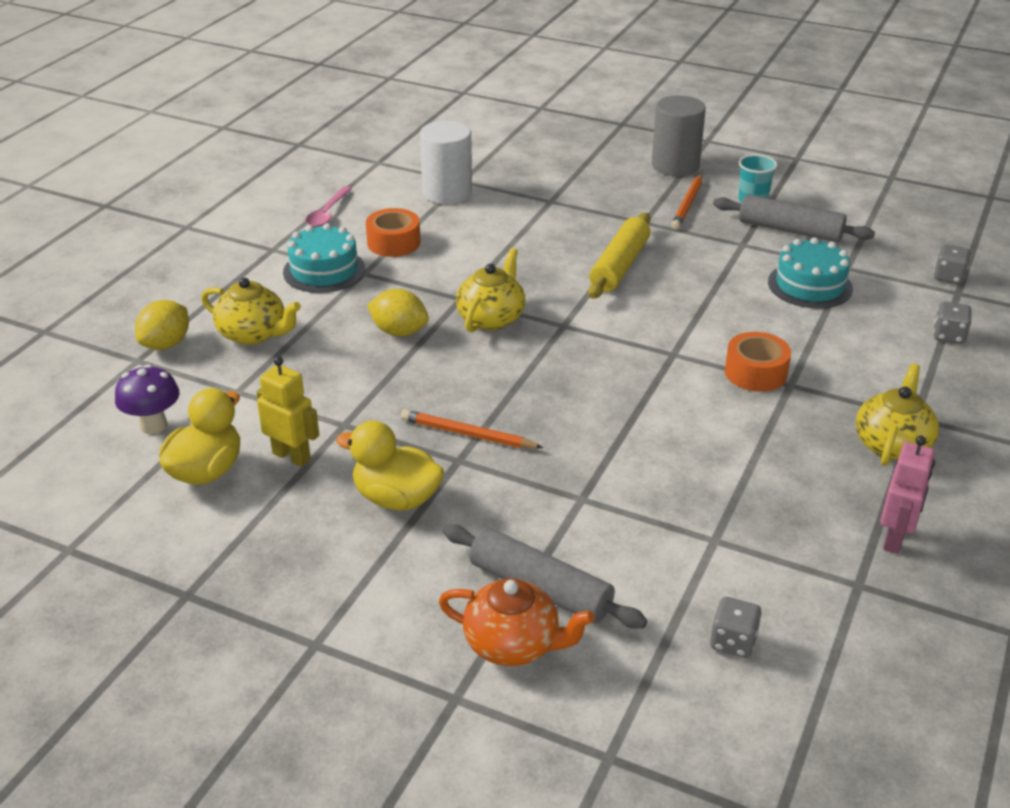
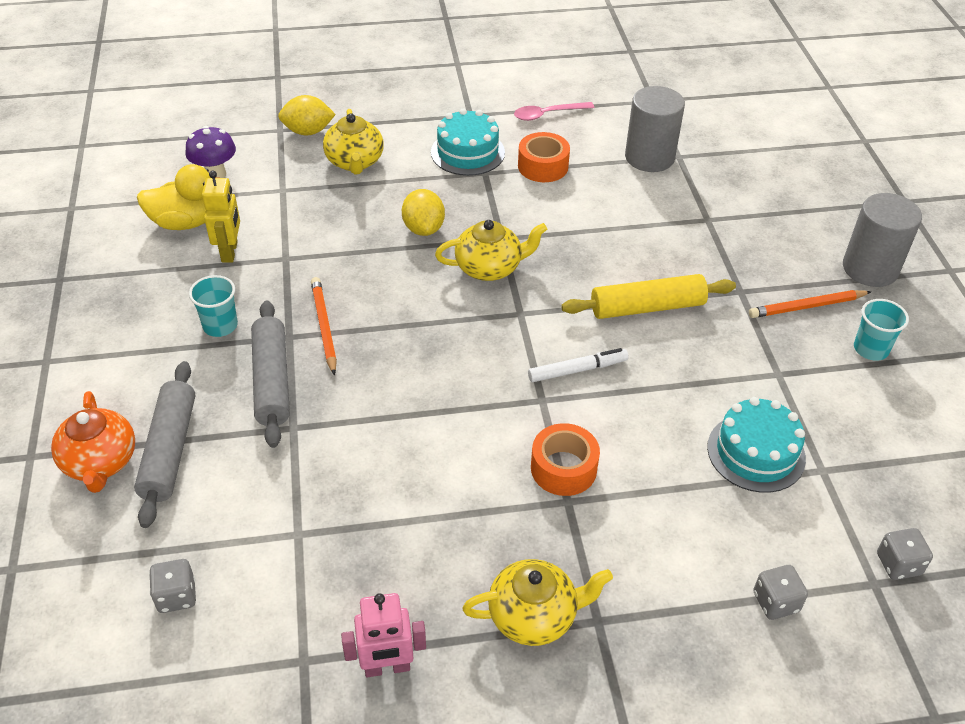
camera: 55 degrees right, 10 degrees up
yellow duck [336,420,445,510] -> turquoise cup [189,275,238,337]
white cylinder [420,121,472,204] -> grey cylinder [625,86,685,172]
grey rolling pin [713,194,875,242] -> grey rolling pin moved to [251,300,290,448]
none -> white marker [528,348,629,382]

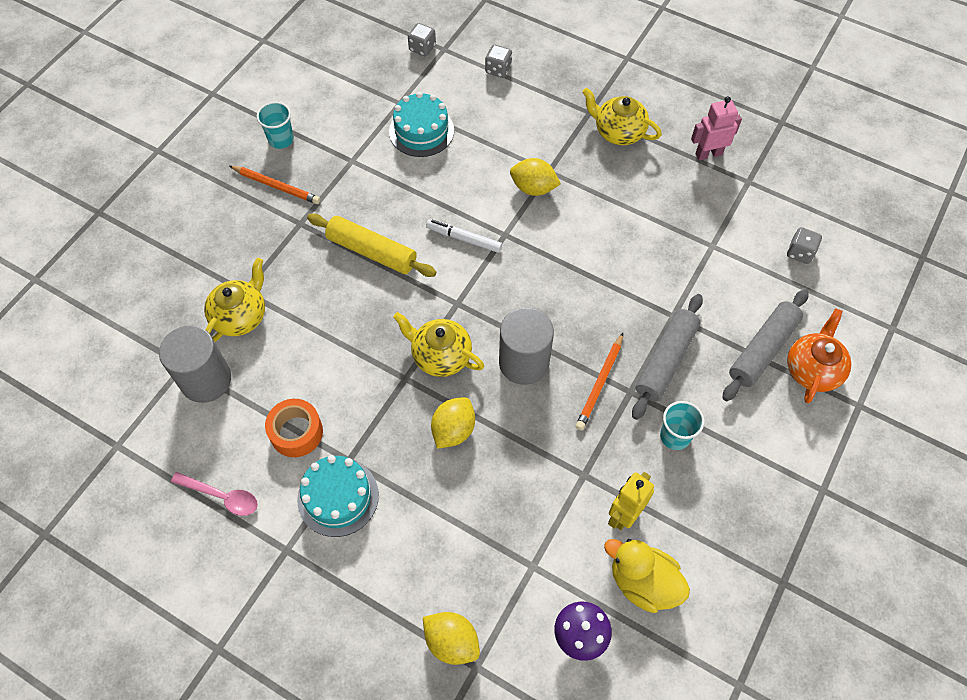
camera: 140 degrees left, 15 degrees up
yellow teapot [323,109,384,175] -> yellow teapot moved to [204,258,265,342]
pink robot [341,593,426,677] -> pink robot turned 45 degrees counterclockwise [691,96,742,160]
orange tape [531,423,600,496] -> yellow lemon [510,158,561,196]
grey cylinder [843,193,922,287] -> grey cylinder moved to [499,308,554,385]

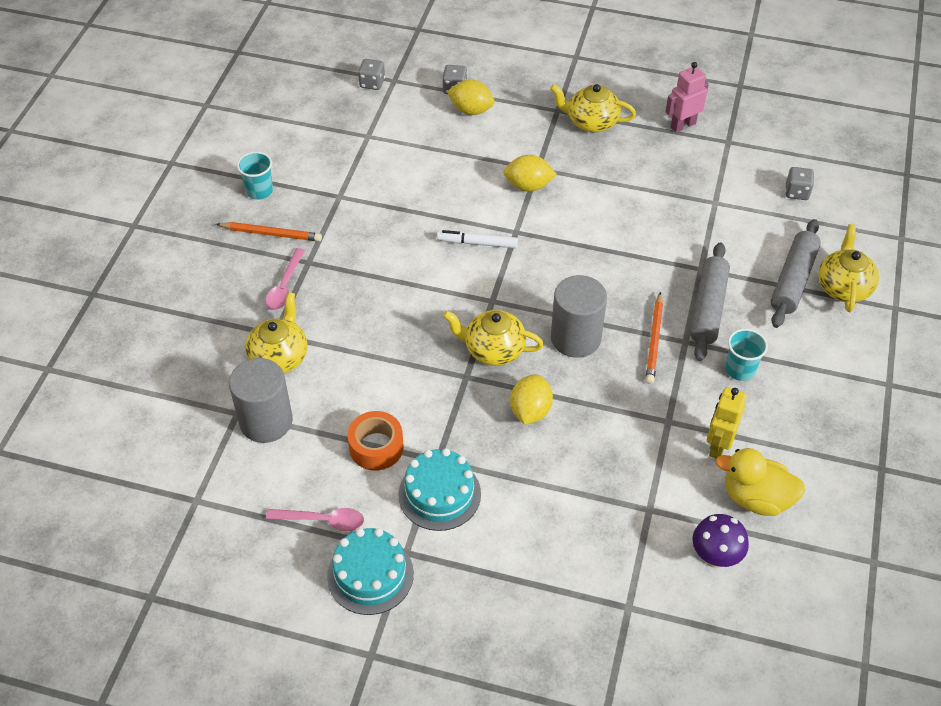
camera: 15 degrees left, 10 degrees down
yellow rolling pin [307,213,436,277] -> none
turquoise cake [389,92,454,157] -> turquoise cake moved to [327,528,414,615]
yellow lemon [423,612,480,665] -> yellow lemon moved to [447,80,495,115]
orange teapot [787,308,851,403] -> yellow teapot [818,224,879,312]
none -> pink spoon [265,248,305,310]

